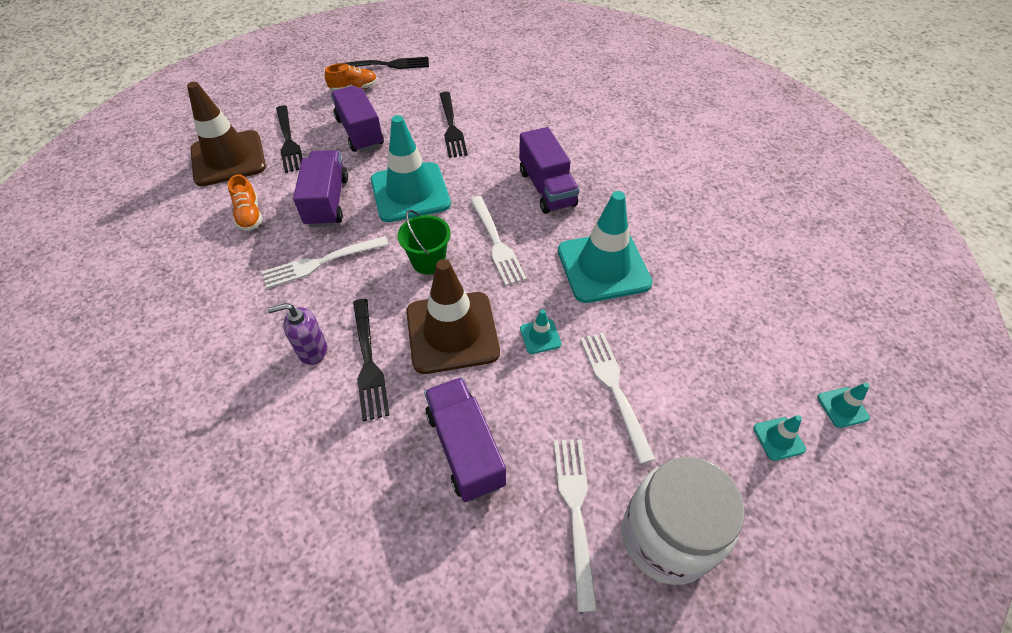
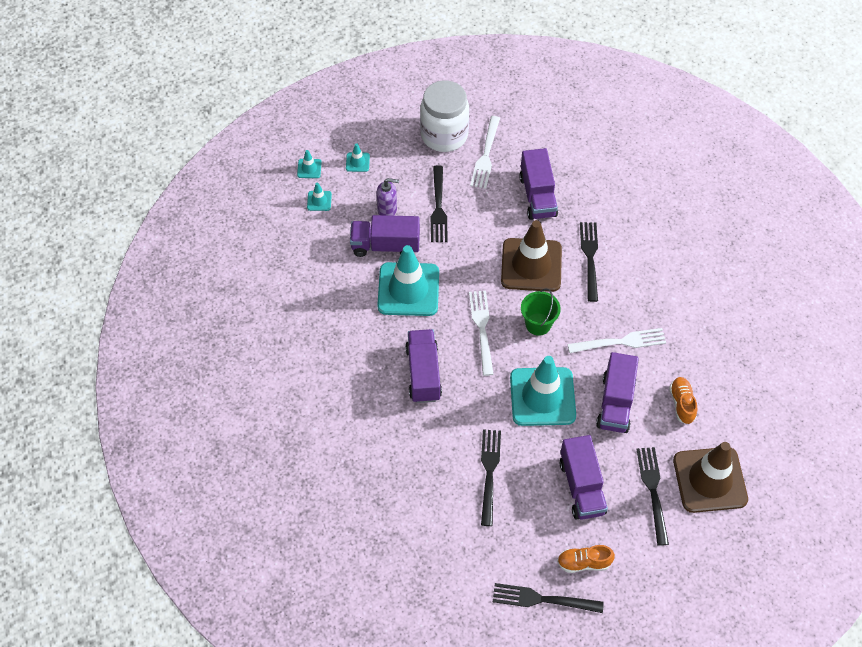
camera: 165 degrees left, 5 degrees up
purple soap dispenser [268,303,327,365] -> purple soap dispenser moved to [376,178,399,216]
turquoise traffic cone [520,309,561,354] -> turquoise traffic cone moved to [307,183,332,211]
white fork [580,333,655,464] -> black fork [431,165,448,242]
none -> purple truck [350,215,420,257]

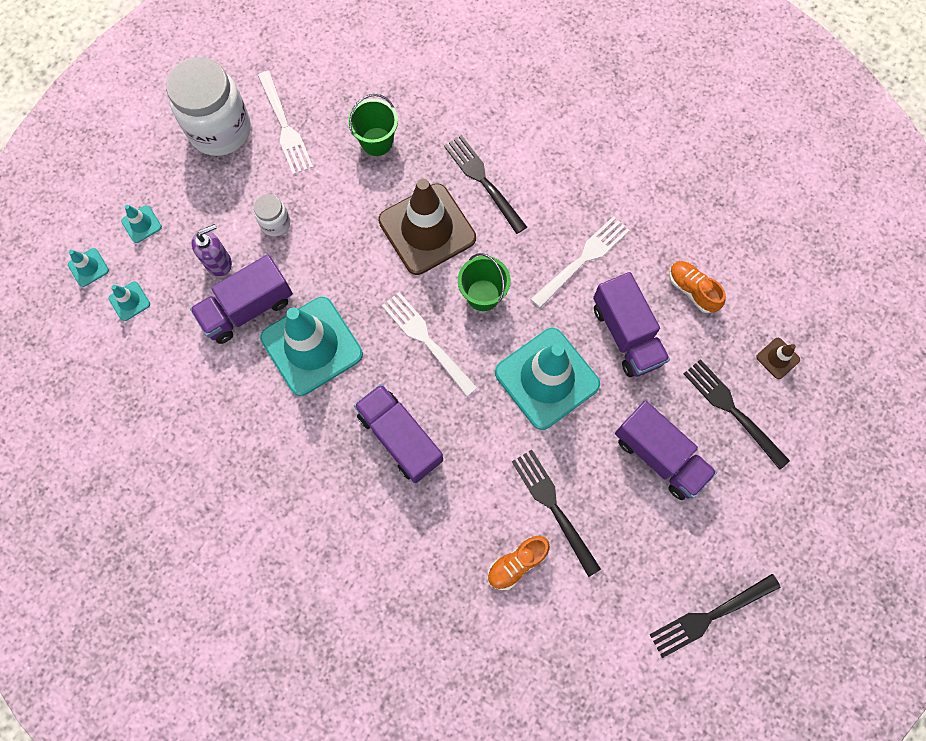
camera: 35 degrees left, 15 degrees up
black fork [431,165,448,242] -> white jar [254,194,290,236]
purple truck [519,148,558,220] -> green bucket [348,94,398,156]
orange shoe [557,545,615,573] -> orange shoe moved to [487,536,550,590]
brown traffic cone [673,442,748,513] -> brown traffic cone [756,338,800,379], size x0.41

